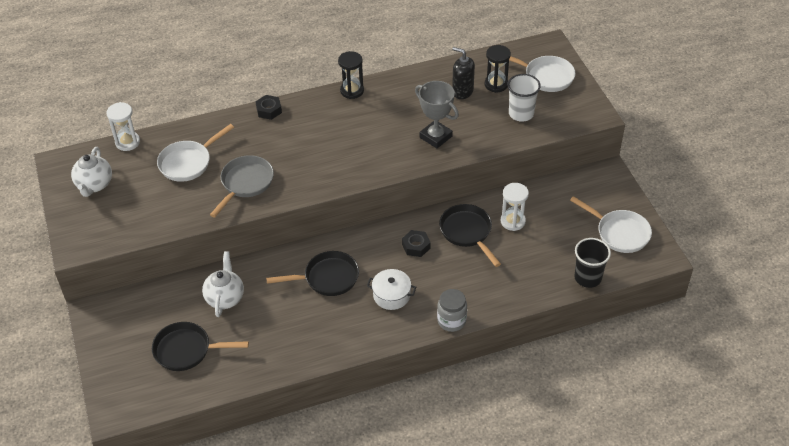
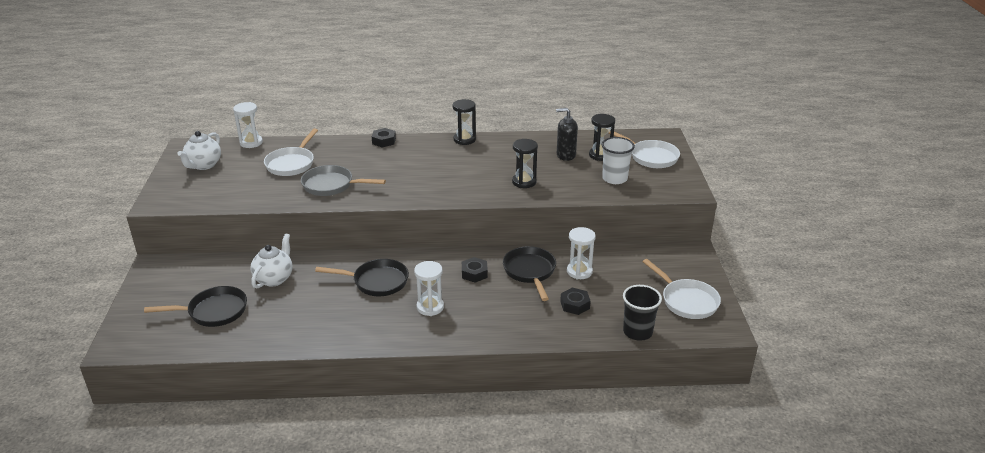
camera: 15 degrees right, 15 degrees down
black pan [152,322,249,371] -> black pan turned 150 degrees clockwise [144,286,247,327]
white pan [157,124,234,182] -> white pan turned 45 degrees counterclockwise [264,128,318,176]
grey pan [210,155,274,218] -> grey pan turned 120 degrees counterclockwise [301,165,386,196]
white pot [367,269,416,310] -> white hourglass [414,261,444,316]
grey trophy [415,81,459,148] -> black hourglass [512,139,538,188]
grey jar [437,289,467,332] -> none
black soap dispenser [452,47,475,99] -> black soap dispenser turned 45 degrees counterclockwise [556,108,578,161]
none -> black nut [560,288,591,315]

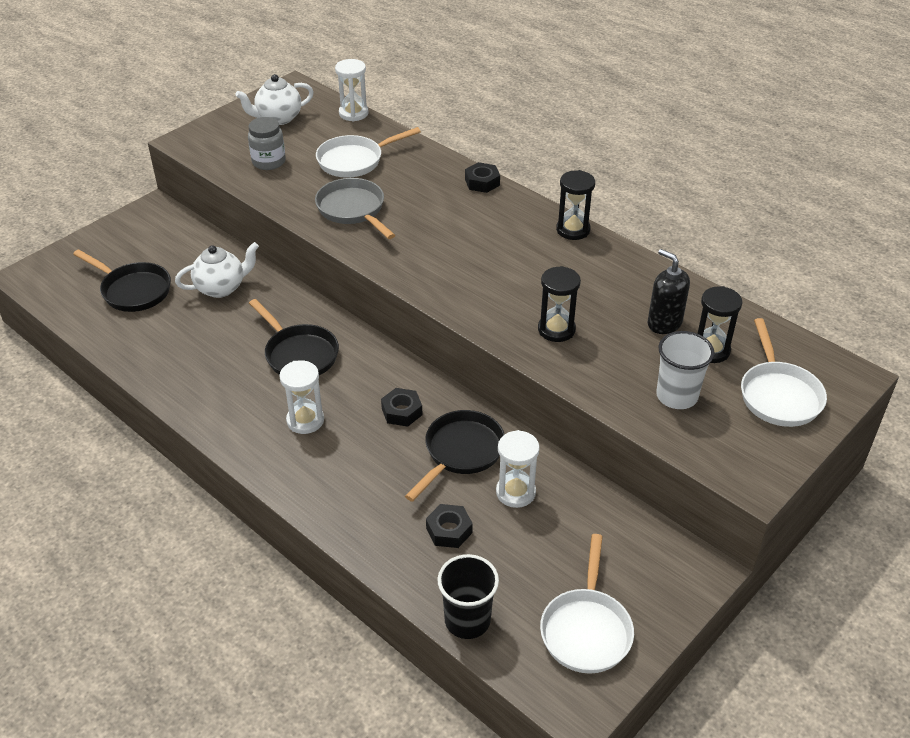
camera: 45 degrees right, 10 degrees up
none -> grey jar [248,117,286,170]

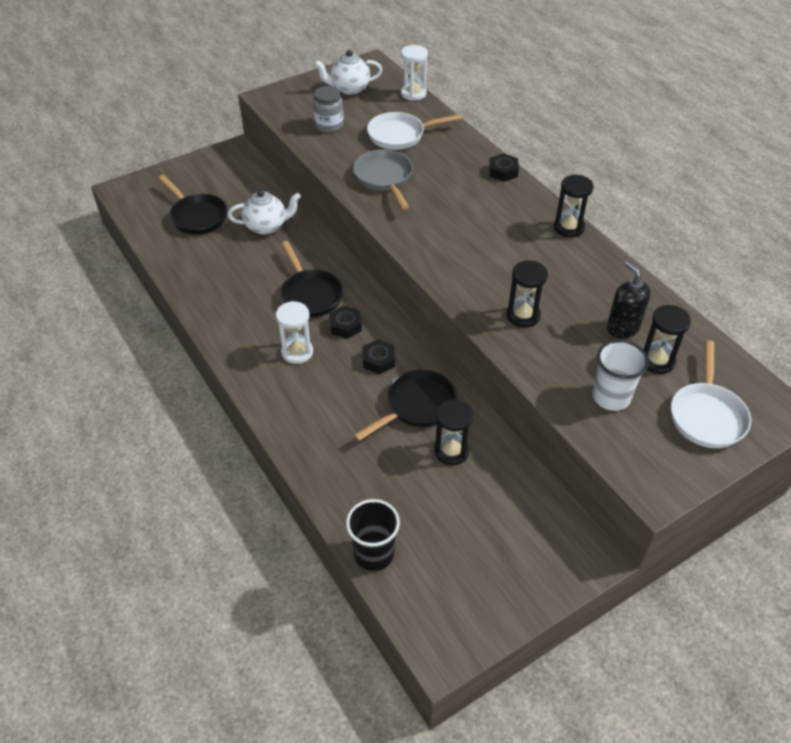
camera: 15 degrees right, 5 degrees up
black nut [426,504,473,548] -> black nut moved to [329,306,362,339]
white hourglass [496,430,540,508] -> black hourglass [434,399,473,465]
white pan [540,534,634,674] -> none

